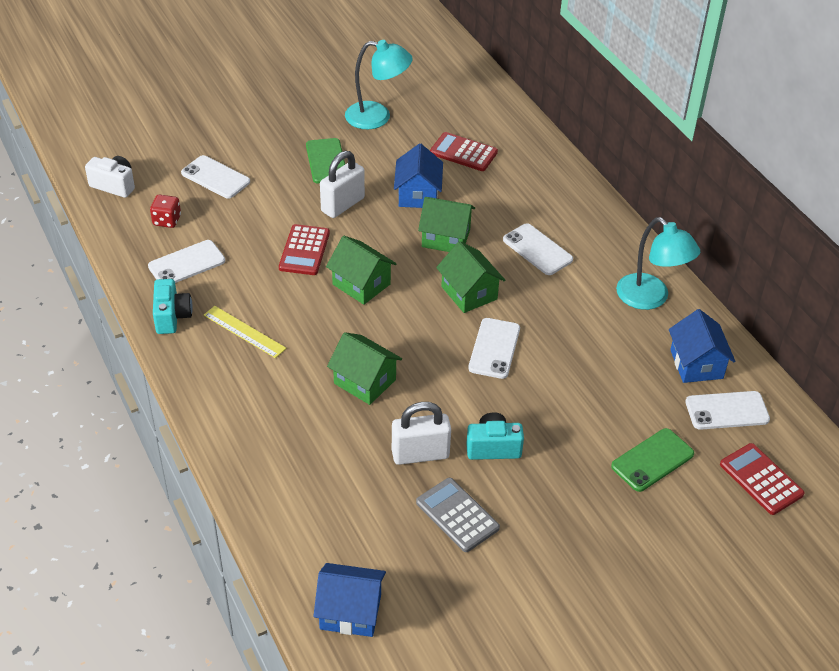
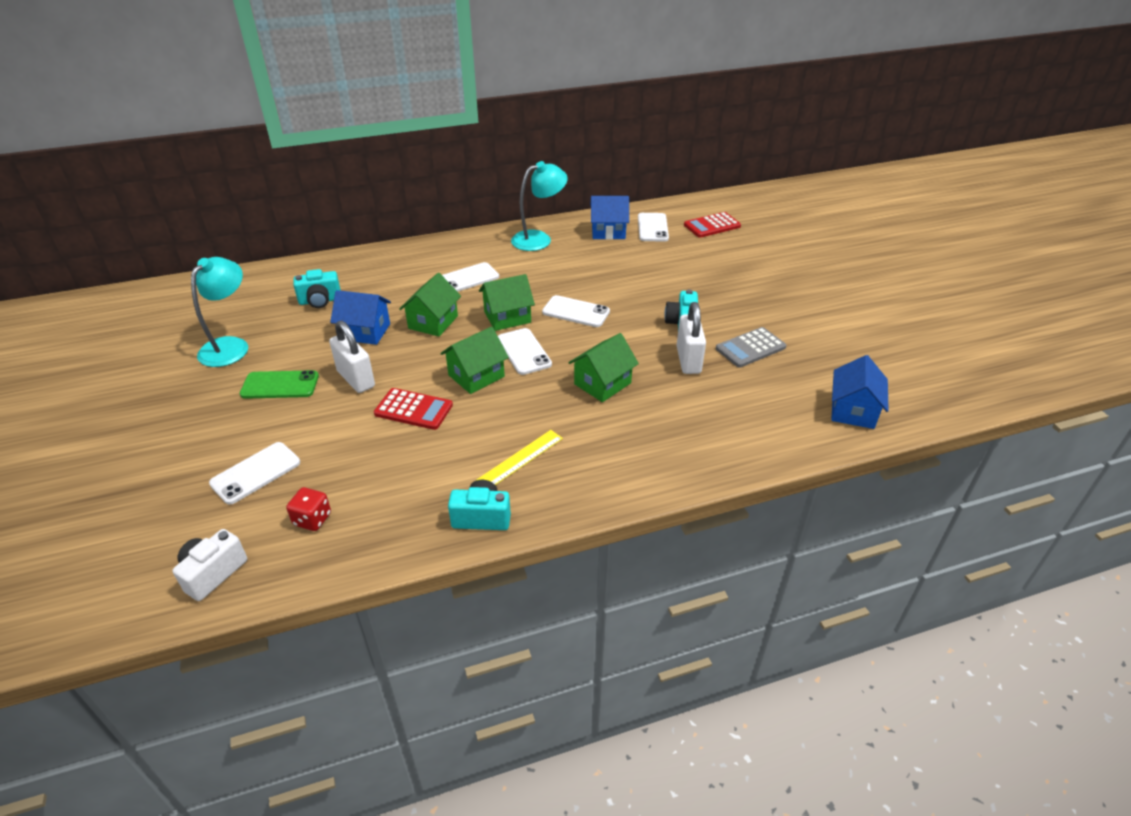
camera: 80 degrees left, 5 degrees down
white phone [148,240,225,283] -> white phone moved to [498,328,552,375]
red calculator [430,132,498,171] -> turquoise camera [293,269,341,308]
green phone [611,428,694,492] -> none

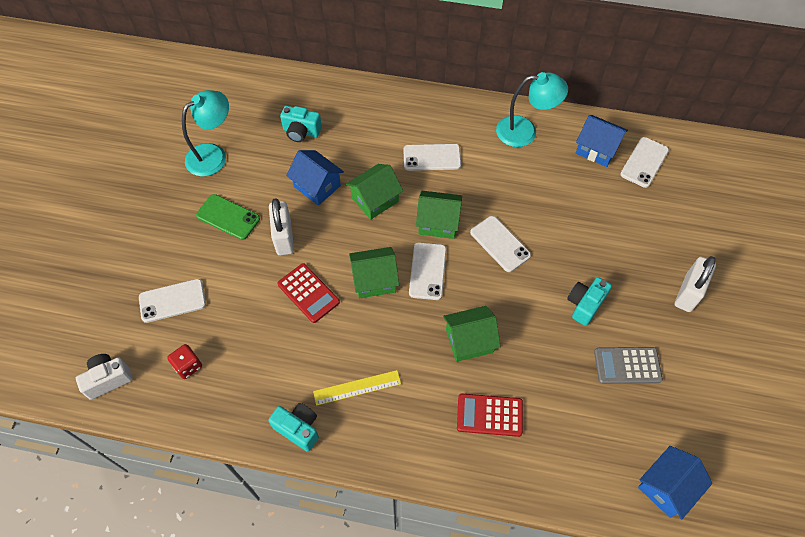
camera: 30 degrees right, 20 degrees up
white padlock [676,302,706,374] -> white padlock moved to [675,256,716,312]
red calculator [684,212,741,238] -> red calculator moved to [457,394,523,437]

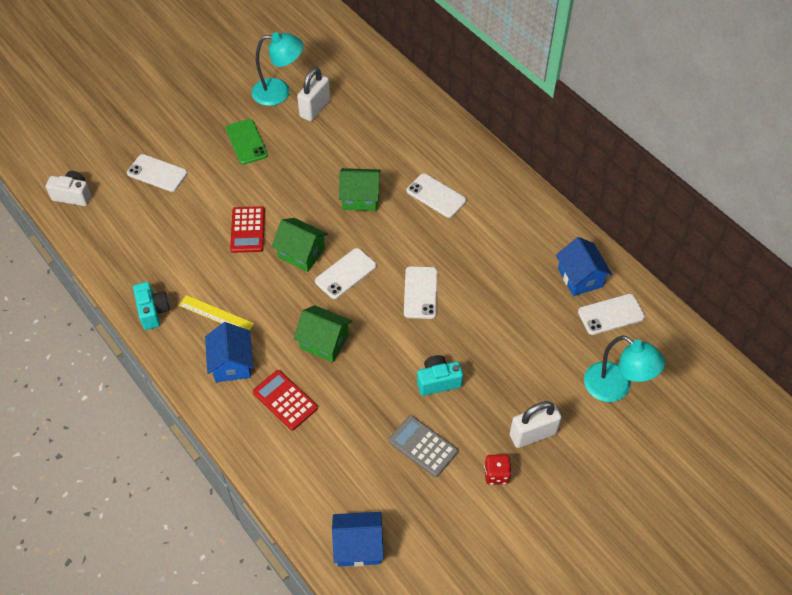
camera: 40 degrees right, 5 degrees down
red dice [167,344,202,379] -> red dice moved to [484,454,512,485]
white padlock [269,198,294,256] -> white padlock moved to [297,67,330,121]
turquoise camera [280,106,322,142] -> none
blue house [286,150,344,206] -> blue house moved to [205,322,253,382]
green house [416,191,462,239] -> none
turquoise lamp [496,72,568,147] -> turquoise lamp moved to [584,335,665,402]

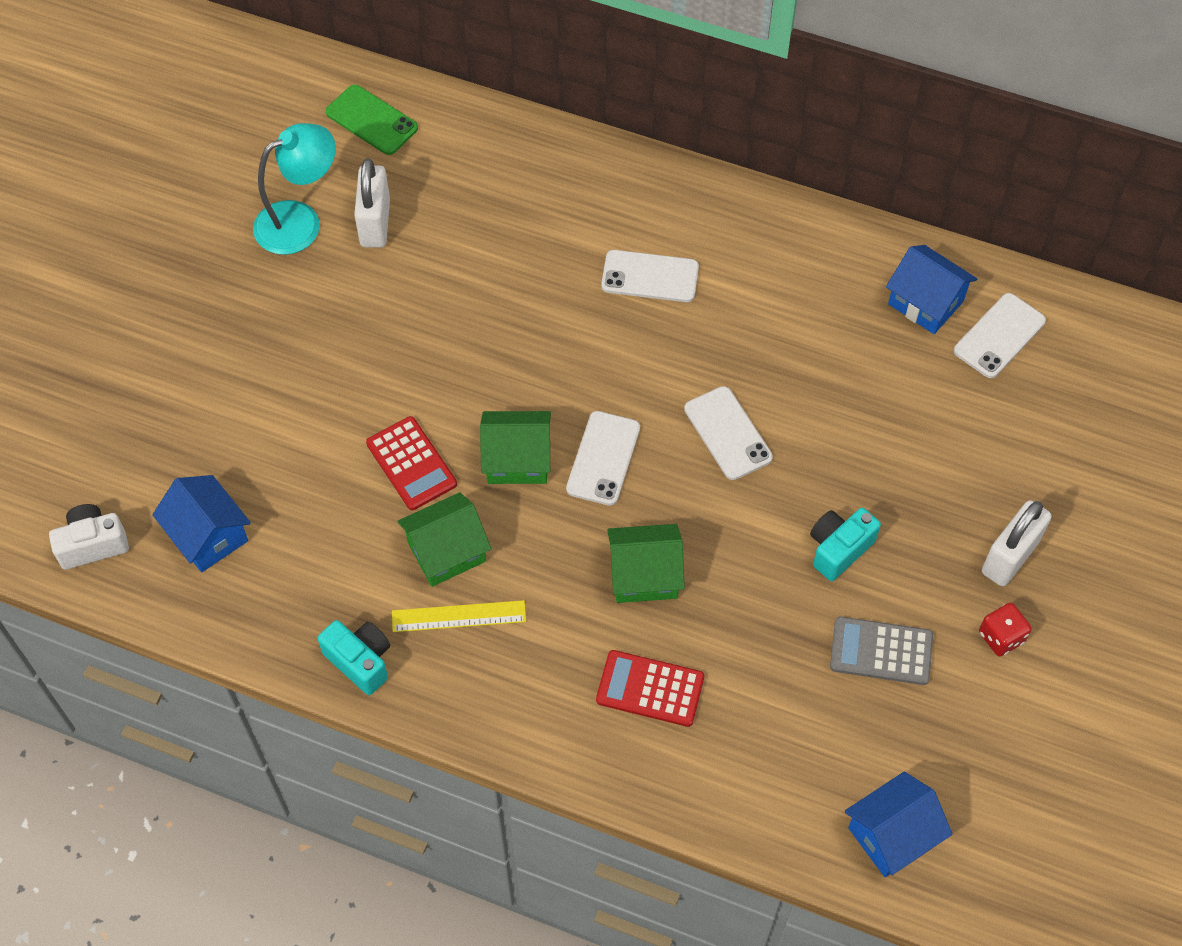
camera: 30 degrees left, 5 degrees up
white phone [127,154,188,192] -> none
blue house [205,322,253,382] -> blue house moved to [152,475,251,572]
green phone [226,119,268,165] -> green phone moved to [326,85,418,155]
green house [339,168,381,211] -> green house moved to [397,492,491,587]
turquoise lamp [584,335,665,402] -> none

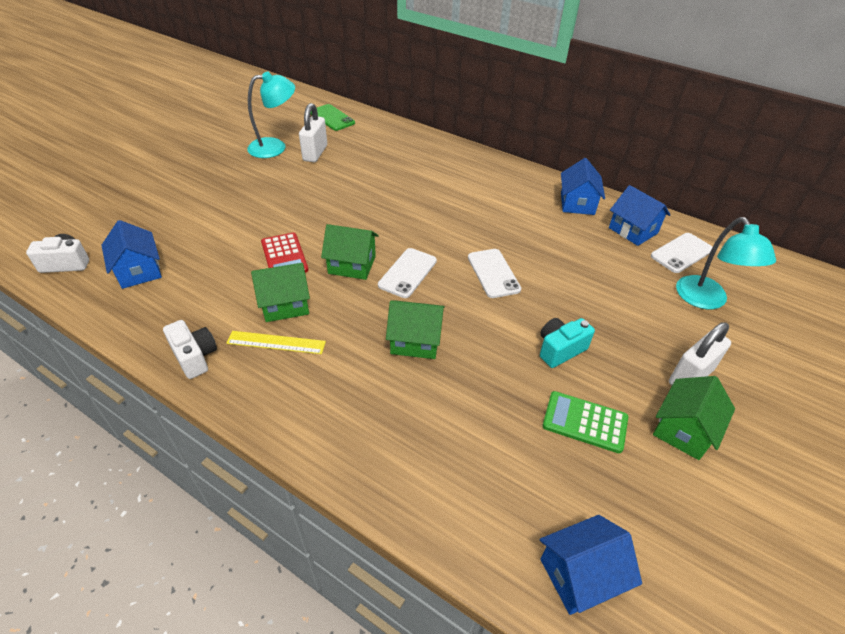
camera: 10 degrees right, 15 degrees down
turquoise camera [318,620,390,695] -> white camera [163,320,217,379]
red calculator [596,650,704,727] -> none
white phone [601,250,699,302] -> none
grey calculator [830,617,933,685] -> green calculator [542,391,628,453]
red dice [979,603,1032,656] -> green house [653,376,735,460]
none -> blue house [561,158,605,215]
none -> turquoise lamp [676,217,776,309]

